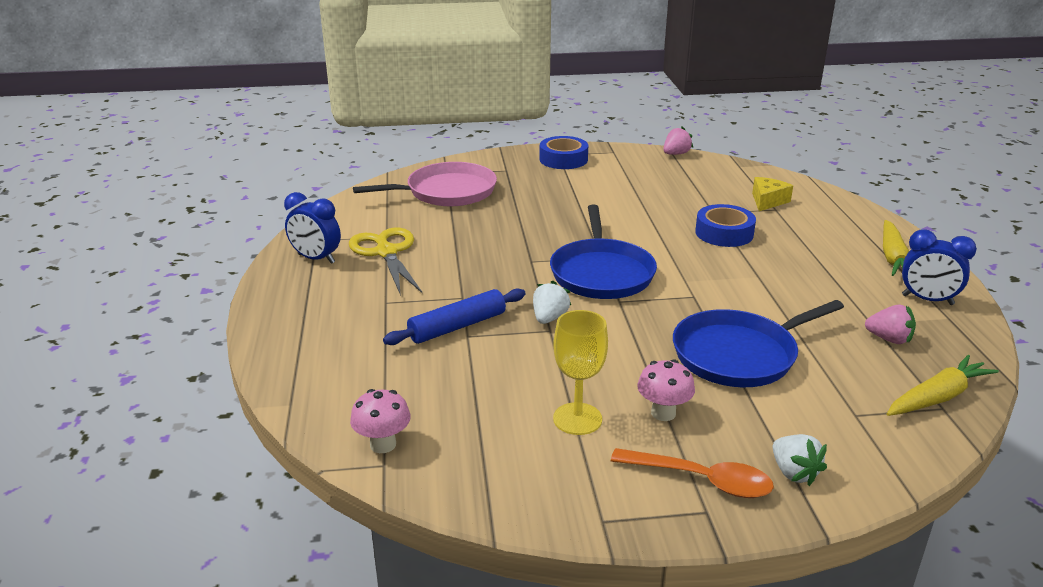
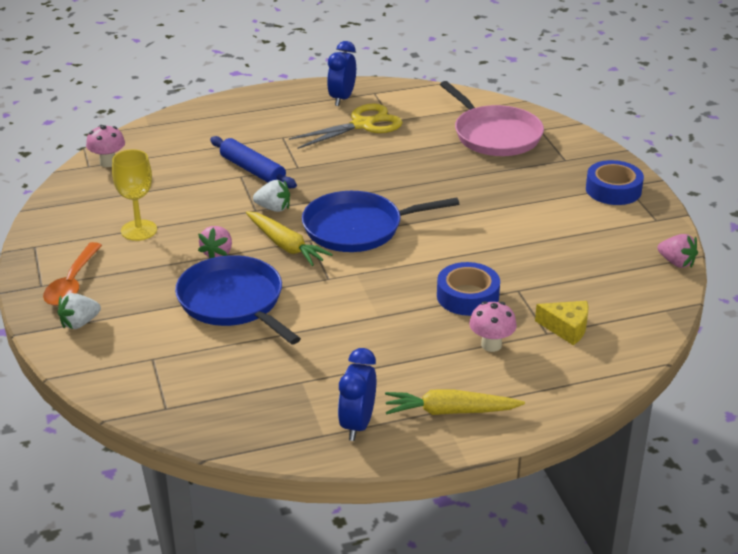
camera: 80 degrees right, 5 degrees up
pink mushroom [637,360,695,421] -> pink mushroom moved to [469,301,517,352]
pink strawberry [865,305,916,344] -> pink strawberry moved to [198,226,232,258]
yellow carrot [887,355,999,416] -> yellow carrot moved to [246,211,333,266]

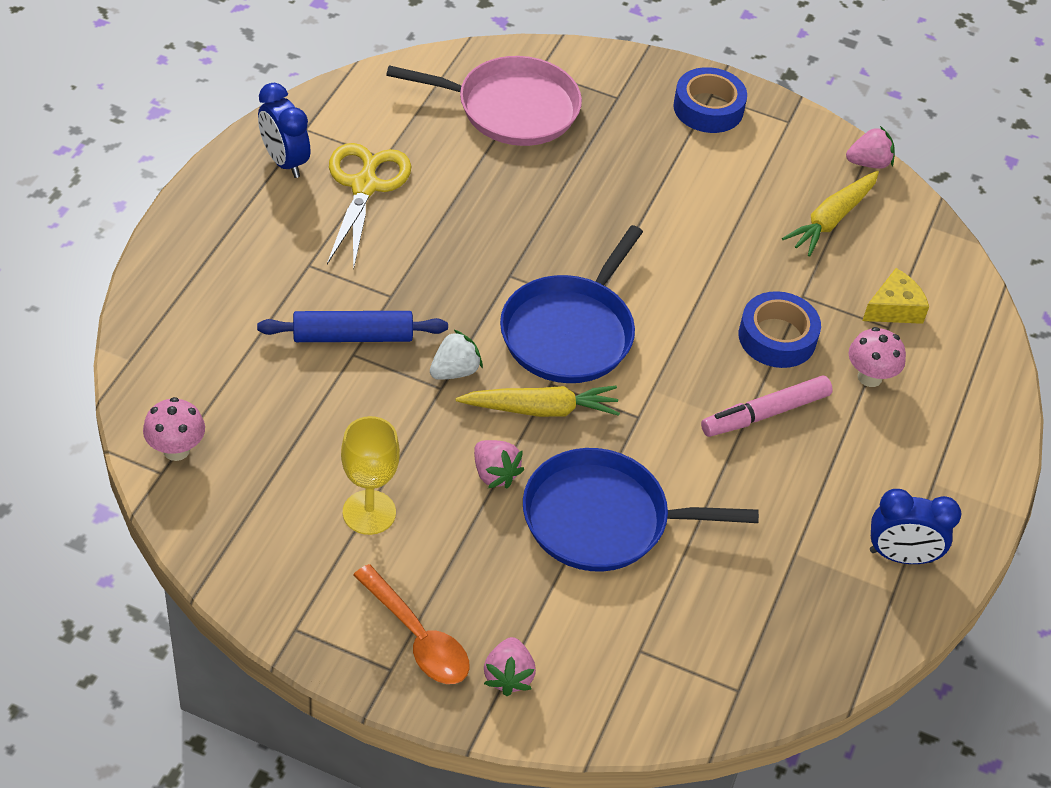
camera: 55 degrees left, 15 degrees up
white strawberry [57,293,101,329] -> pink strawberry [484,637,536,696]
blue clock [338,348,376,441] -> blue clock turned 45 degrees counterclockwise [870,489,961,564]
yellow carrot [385,389,525,415] -> yellow carrot moved to [782,171,879,257]
none -> pink marker [701,375,833,437]

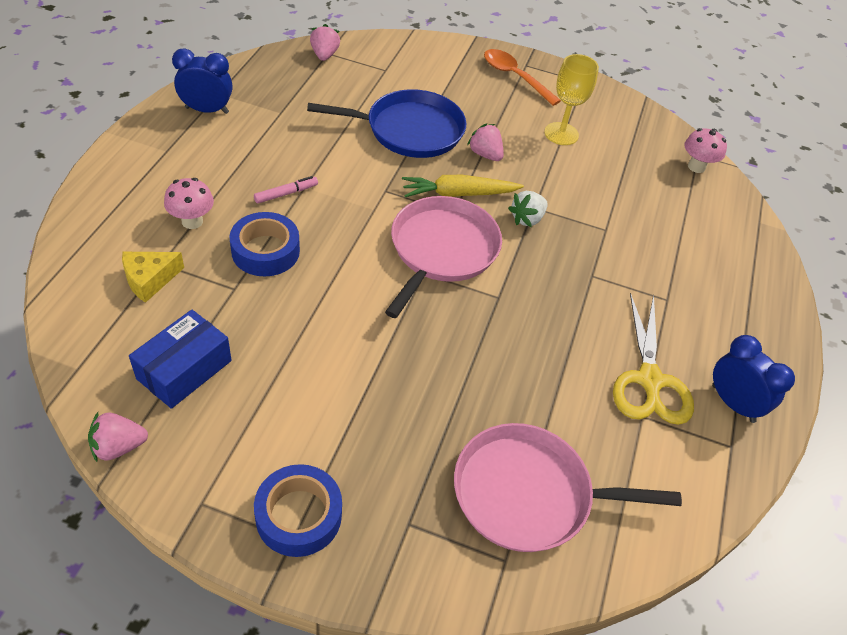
camera: 175 degrees right, 0 degrees up
blue rolling pin [257,311,448,342] -> none
pink strawberry [484,637,536,696] -> pink strawberry moved to [310,24,340,61]
blue pan [500,225,643,383] -> pink pan [385,196,502,318]
pink marker [701,375,833,437] -> pink marker [254,176,318,204], size x0.59
yellow carrot [782,171,879,257] -> blue box [129,310,231,409]

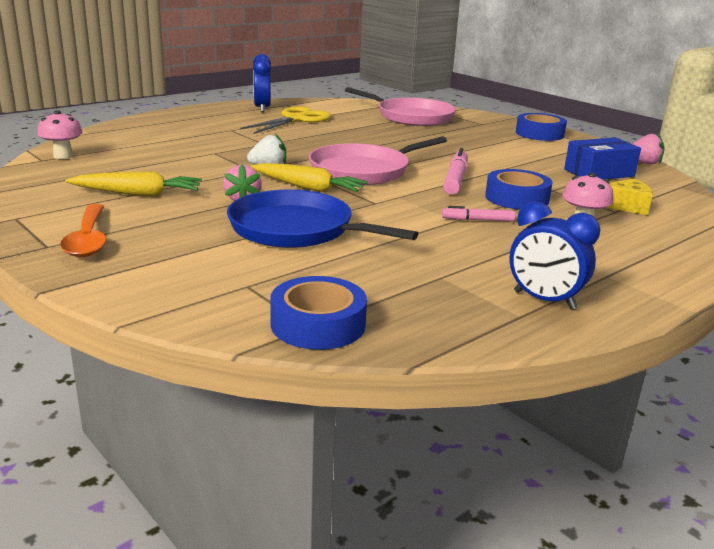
camera: 145 degrees left, 25 degrees down
pink strawberry [310,24,340,61] -> blue tape [270,276,367,350]
yellow goblet [544,54,599,145] -> yellow carrot [65,171,202,196]
none -> pink marker [443,148,468,195]

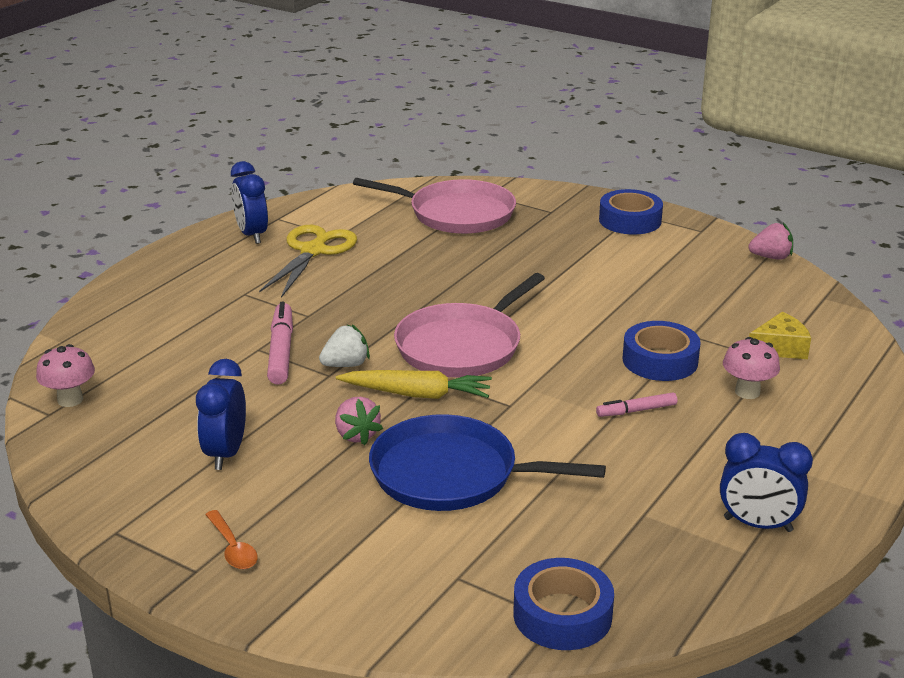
camera: 15 degrees left, 5 degrees up
orange spoon [60,204,107,257] -> orange spoon [205,510,258,569], size x0.62
yellow carrot [65,171,202,196] -> blue clock [196,359,246,470]
pink marker [443,148,468,195] -> pink marker moved to [267,302,293,385]
blue box [564,137,641,180] -> none

